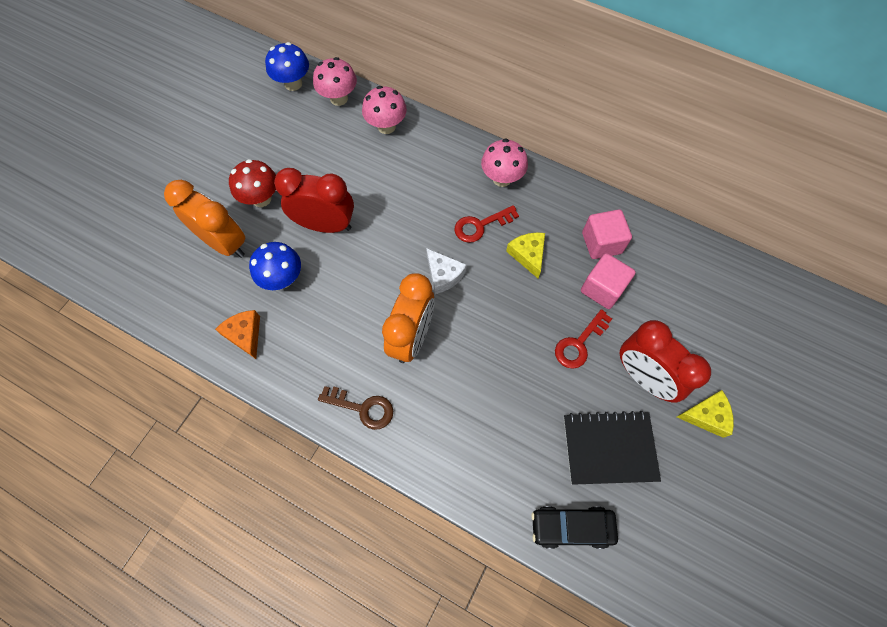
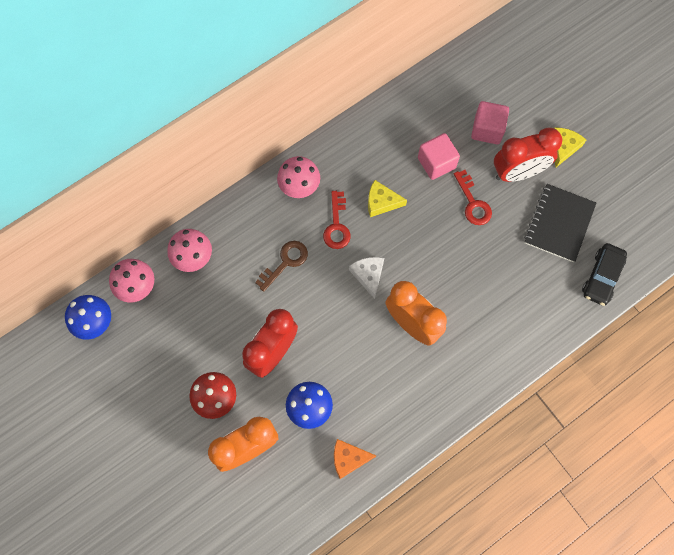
camera: 65 degrees left, 5 degrees up
brown key [318,386,393,430] -> brown key moved to [255,241,308,292]
white cheese [426,248,467,294] -> white cheese turned 90 degrees counterclockwise [349,257,384,299]
pink cube [582,209,632,259] -> pink cube moved to [471,101,509,144]

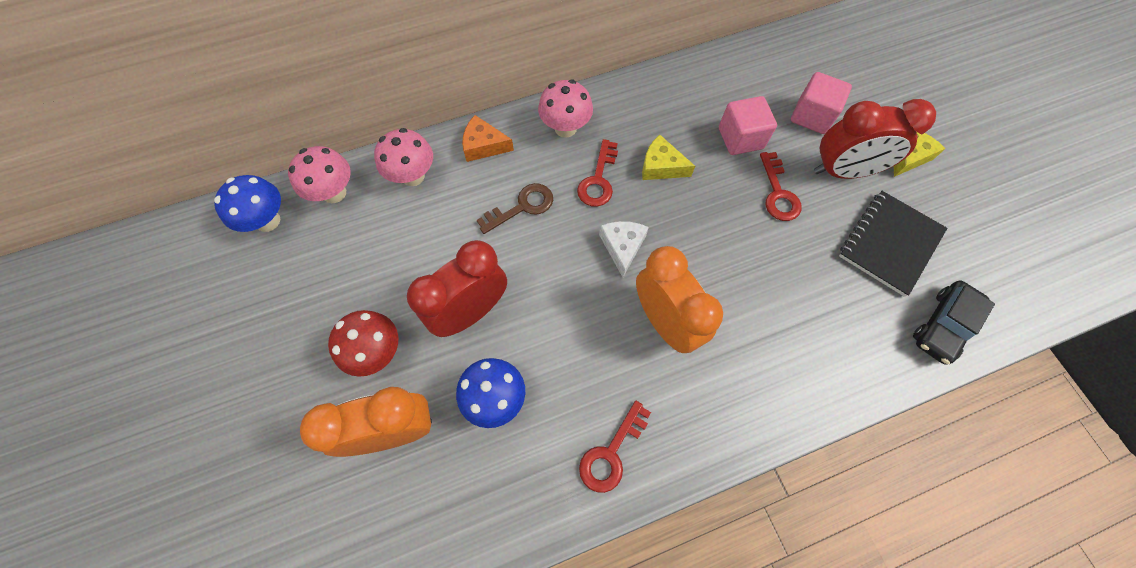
camera: 15 degrees right, 5 degrees down
orange cheese [334,439,376,479] -> orange cheese moved to [462,115,514,162]
none -> red key [579,401,651,493]

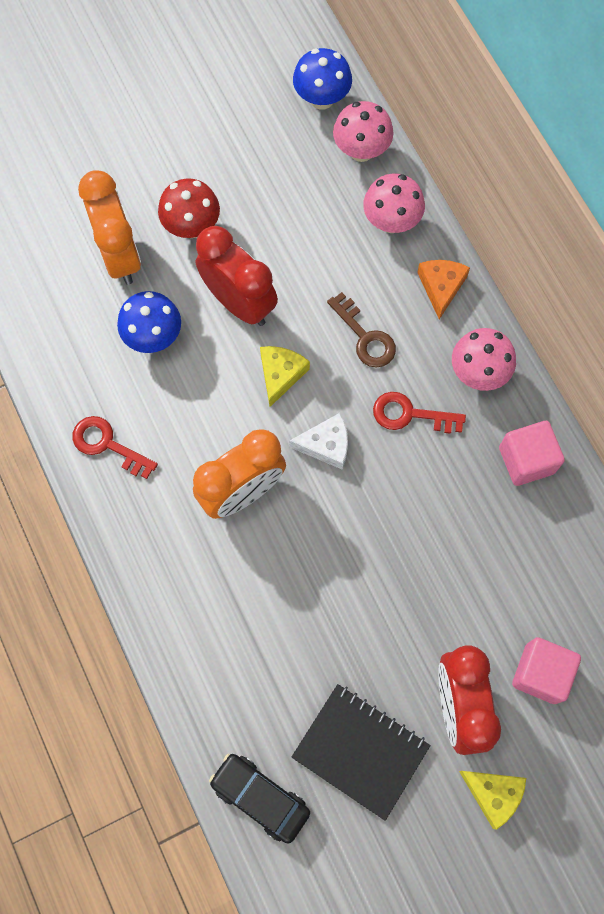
camera: 85 degrees right, 5 degrees up
yellow cheese [642,135,695,180] -> yellow cheese moved to [260,346,310,407]
pink cube [719,96,777,155] -> pink cube moved to [499,421,565,486]
red key [760,152,802,221] -> none

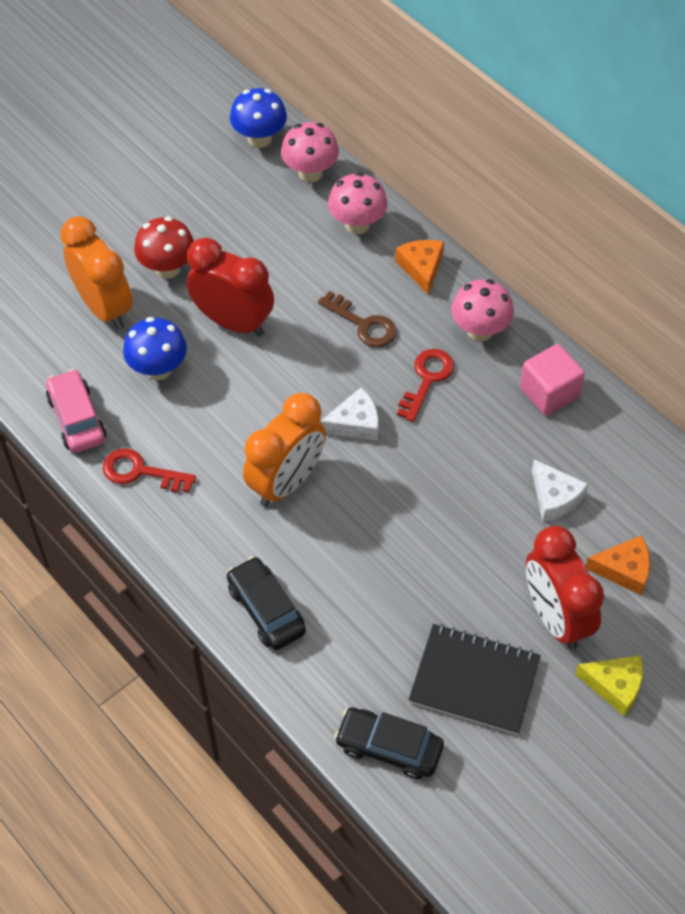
camera: 15 degrees left, 15 degrees down
yellow cheese [260,346,310,407] -> none
red key [373,392,466,434] -> red key turned 120 degrees clockwise [397,349,454,422]
pink cube [512,637,581,704] -> orange cheese [586,535,650,595]
none -> pink car [46,369,106,453]
none -> black car [227,556,306,650]
none -> white cheese [532,459,588,521]

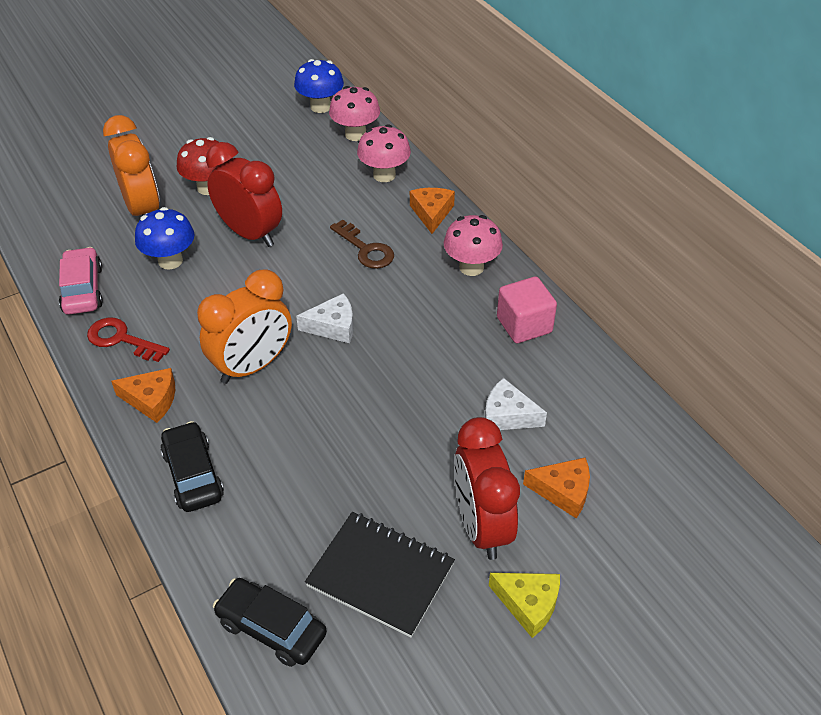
camera: 10 degrees right, 10 degrees down
red key [397,349,454,422] -> none
white cheese [532,459,588,521] -> white cheese turned 135 degrees clockwise [485,378,547,430]
none -> orange cheese [111,368,175,423]

